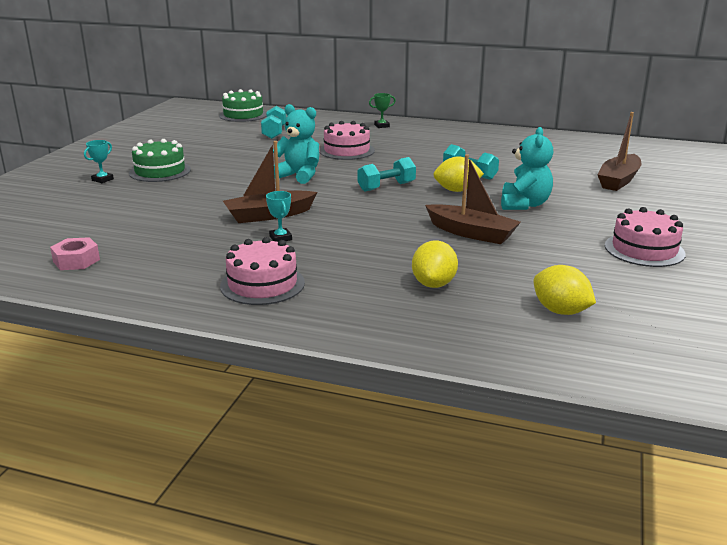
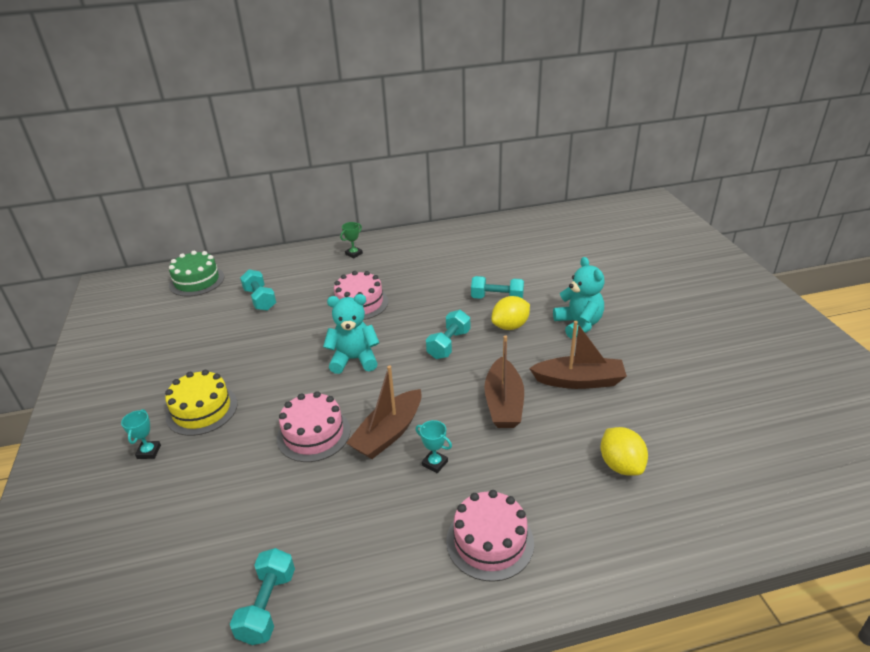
camera: 30 degrees left, 10 degrees up
pink nut [50,237,100,270] -> turquoise dumbbell [230,548,295,645]
green cake [129,139,191,182] -> yellow cake [165,370,238,436]
yellow lemon [533,265,596,315] -> none
brown boat [597,112,641,191] -> brown boat moved to [484,335,524,428]
pink cake [605,207,686,267] -> pink cake moved to [277,391,350,462]

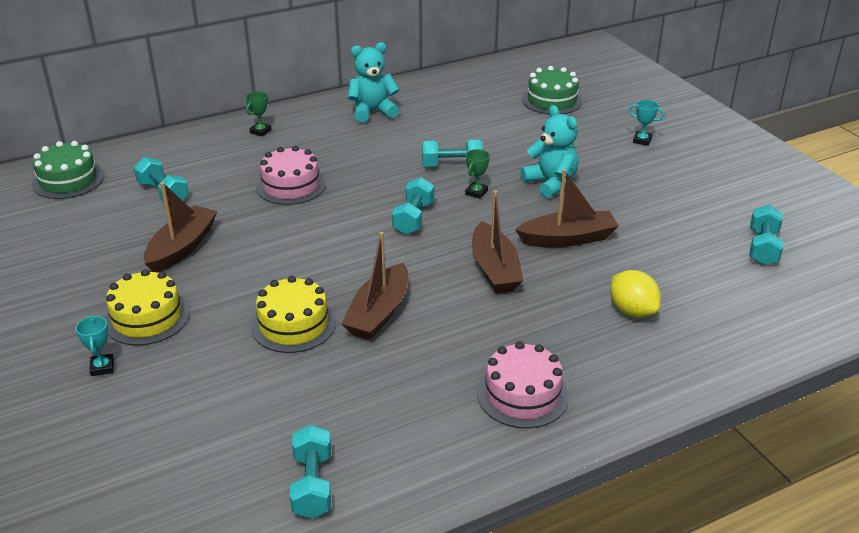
camera: 15 degrees left, 0 degrees up
pink cake [277,391,350,462] -> yellow cake [251,276,336,353]
turquoise teddy bear [323,294,379,374] -> turquoise teddy bear moved to [348,42,399,123]
turquoise trophy [416,420,452,473] -> turquoise trophy moved to [628,100,664,146]
yellow lemon [491,296,530,330] -> green trophy [465,149,490,199]
none -> brown boat [144,182,217,273]
none -> green cake [522,66,583,115]
none -> turquoise dumbbell [750,205,783,265]

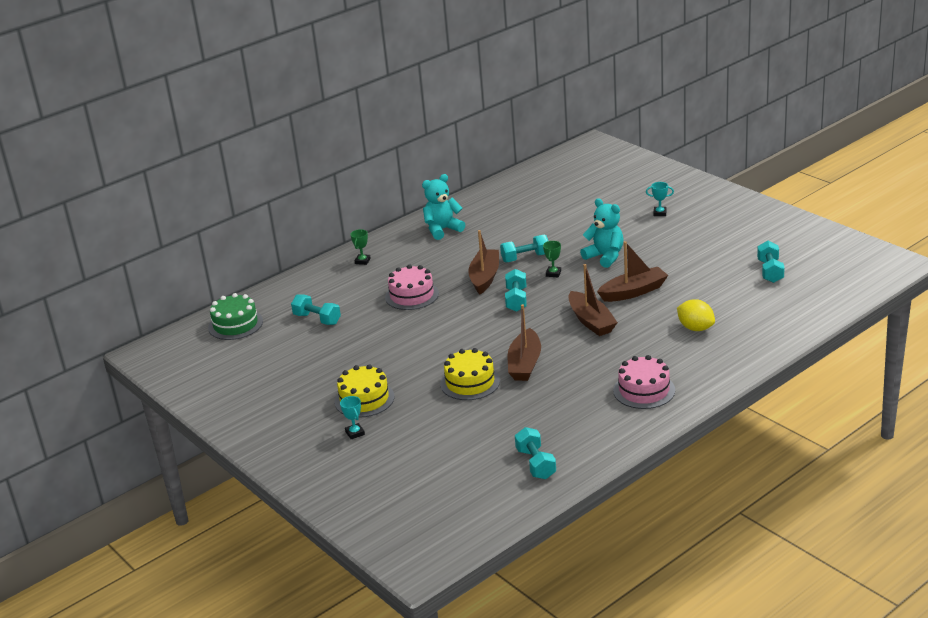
camera: 10 degrees left, 5 degrees down
brown boat [144,182,217,273] -> brown boat moved to [468,230,499,294]
green cake [522,66,583,115] -> none

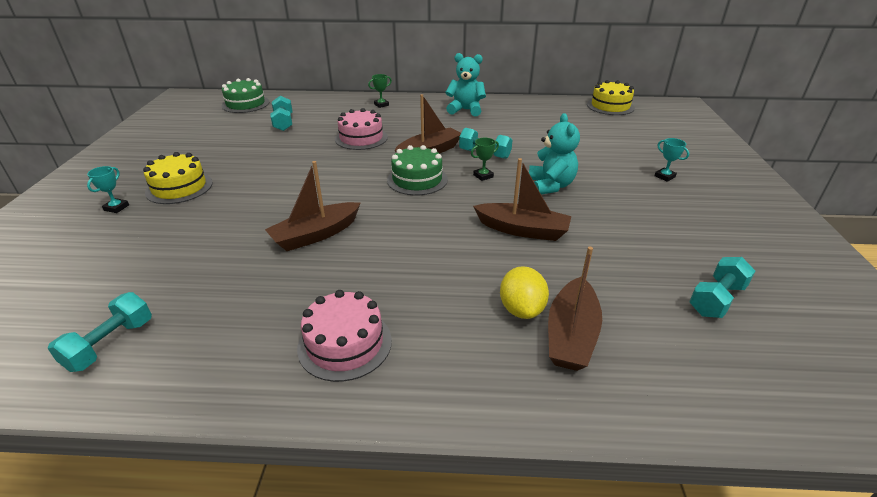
camera: 40 degrees right, 5 degrees up
yellow cake [440,348,500,400] -> yellow cake moved to [587,80,635,115]
turquoise dumbbell [505,269,527,312] -> green cake [387,145,448,195]
brown boat [569,264,618,336] -> brown boat moved to [548,247,602,371]

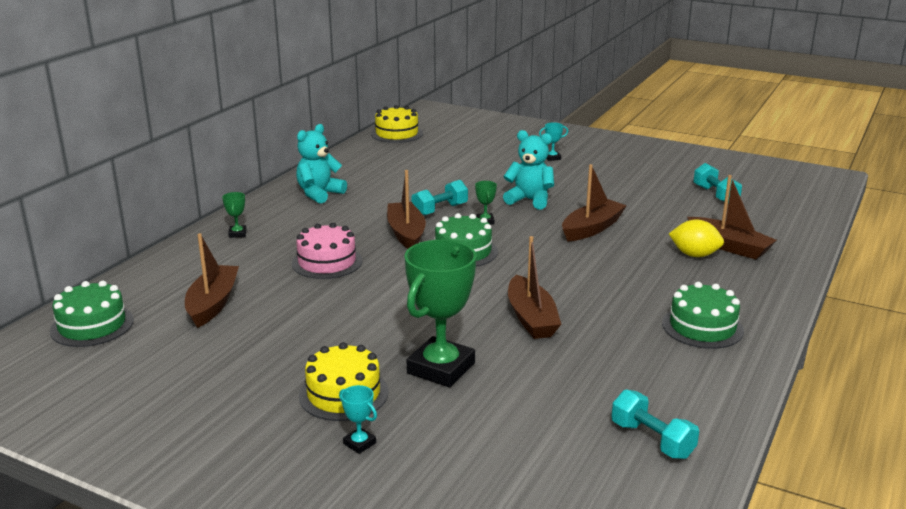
camera: 65 degrees left, 10 degrees down
turquoise dumbbell [270,96,292,131] -> brown boat [185,233,239,328]
pink cake [297,290,392,382] -> green cake [662,282,744,349]
none -> green trophy [405,240,476,387]

